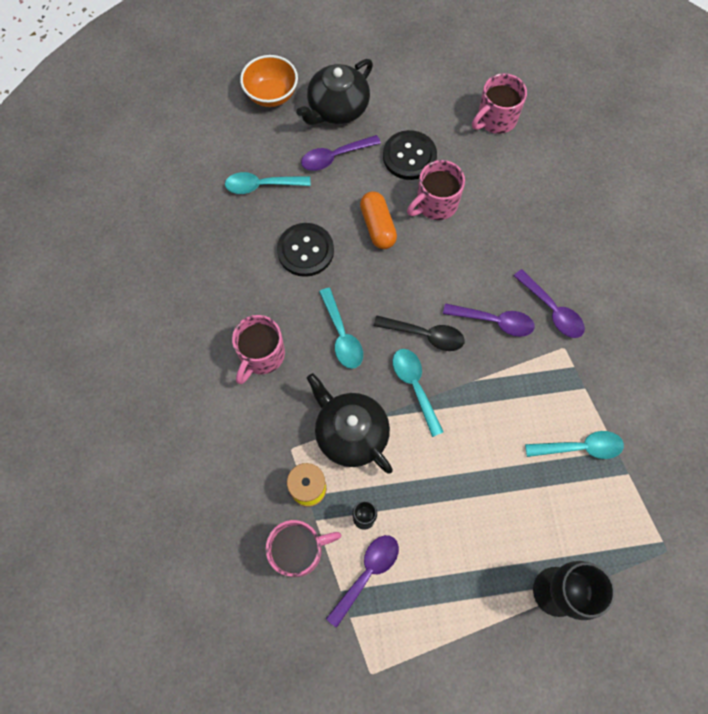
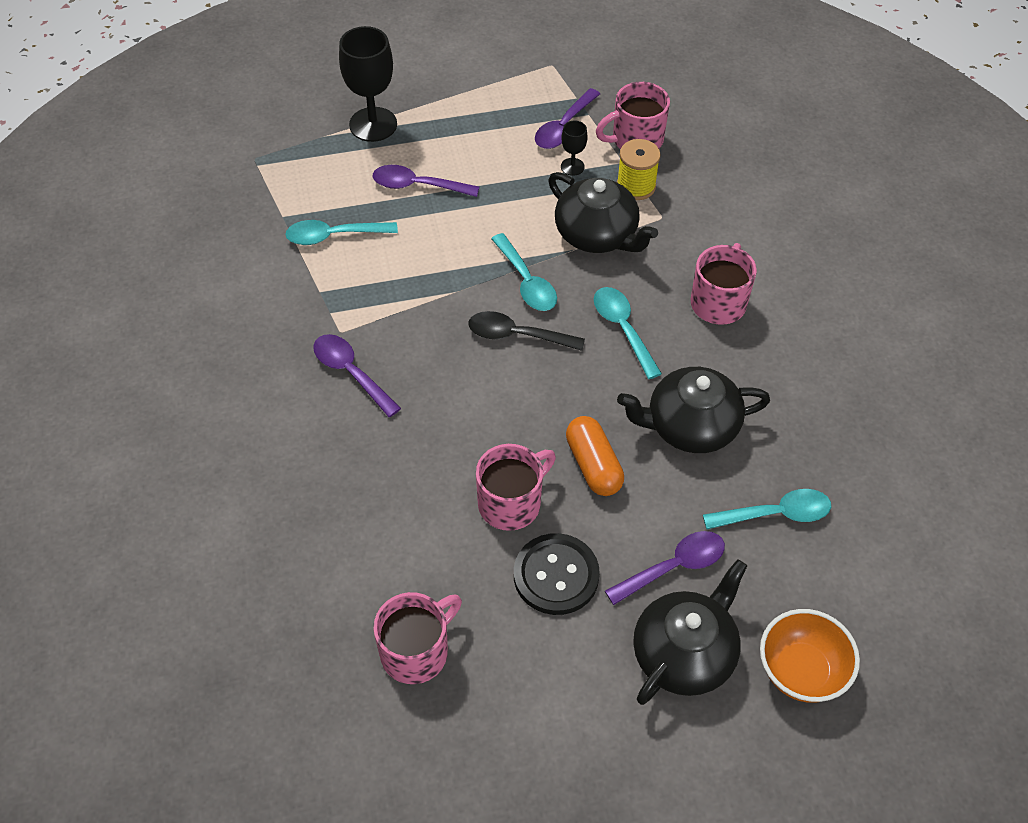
camera: 175 degrees right, 15 degrees down
black button [277,223,334,277] -> black teapot [617,367,770,453]
purple spoon [443,303,535,337] -> purple spoon moved to [373,165,479,197]

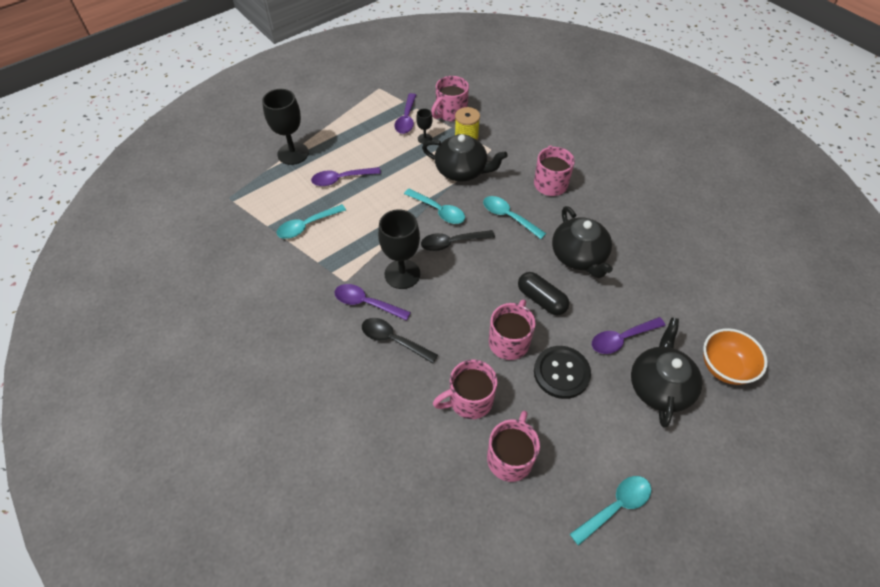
camera: 25 degrees left, 0 degrees up
orange capsule [566,416,624,496] -> black capsule [518,272,569,315]
purple spoon [605,531,725,605] -> purple spoon turned 150 degrees counterclockwise [592,317,665,354]
black teapot [617,367,770,453] -> black teapot turned 75 degrees counterclockwise [552,206,613,278]
turquoise spoon [703,489,831,529] -> turquoise spoon moved to [570,476,651,546]
none -> black spoon [362,318,438,364]
none -> black goblet [378,209,420,289]
none -> pink mug [433,360,497,419]

